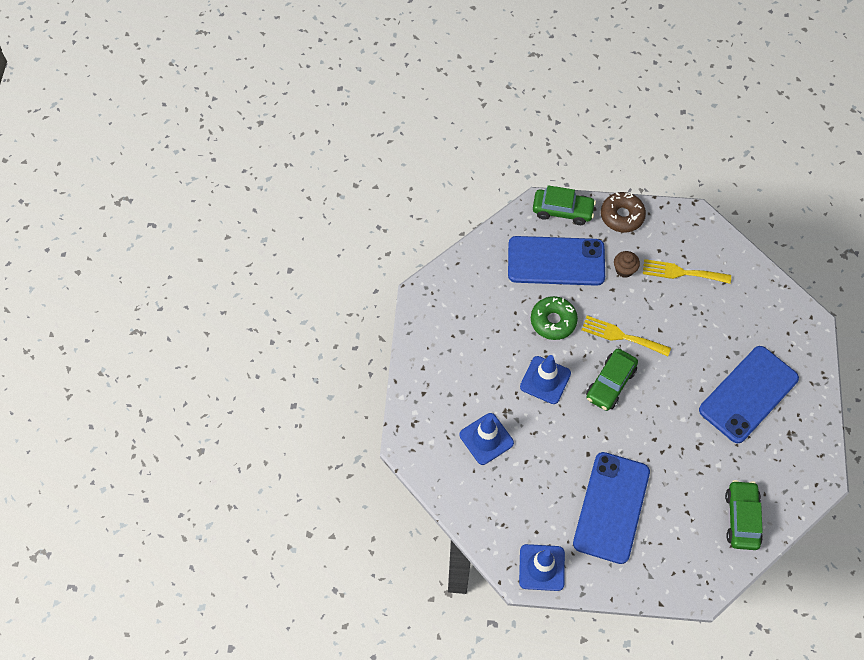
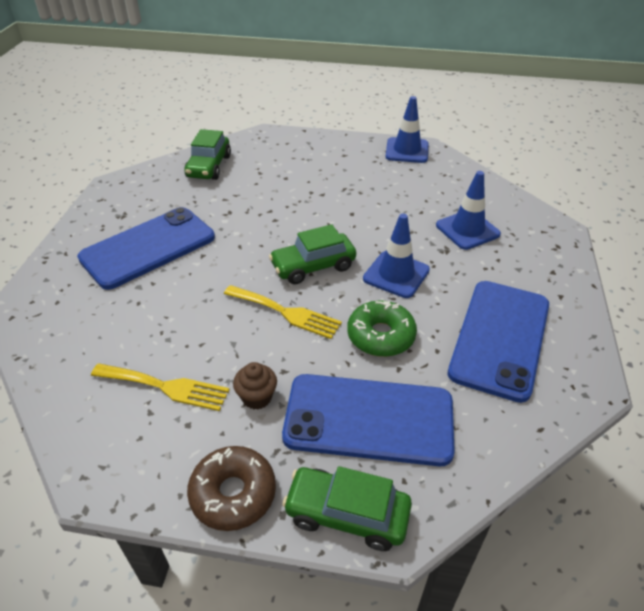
camera: 175 degrees left, 20 degrees down
blue phone [573,452,650,564] -> blue phone moved to [448,281,549,403]
green car [586,349,638,411] -> green car turned 150 degrees counterclockwise [269,224,356,284]

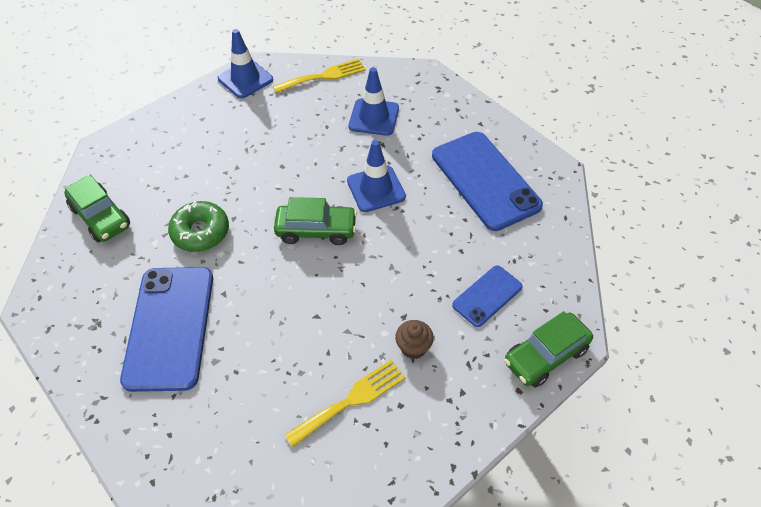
camera: 50 degrees left, 10 degrees up
brown donut [187,446,276,531] -> none
yellow fork [224,285,342,339] -> yellow fork moved to [273,59,366,93]
green car [269,224,356,284] -> green car turned 105 degrees counterclockwise [274,197,357,245]
blue phone [282,374,455,467] -> blue phone [452,265,523,327], size x0.53
green donut [347,301,417,357] -> green donut moved to [168,201,229,252]

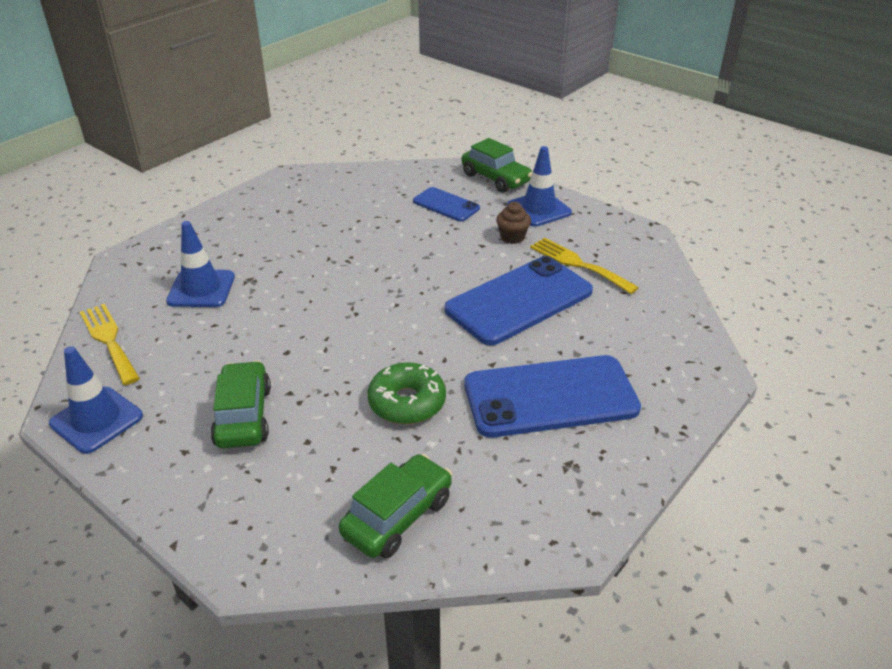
camera: 100 degrees left, 15 degrees down
green car [274,197,357,245] -> green car moved to [210,361,271,448]
blue traffic cone [347,140,406,212] -> blue traffic cone moved to [507,146,572,227]
blue phone [432,132,543,231] -> blue phone moved to [445,256,593,345]

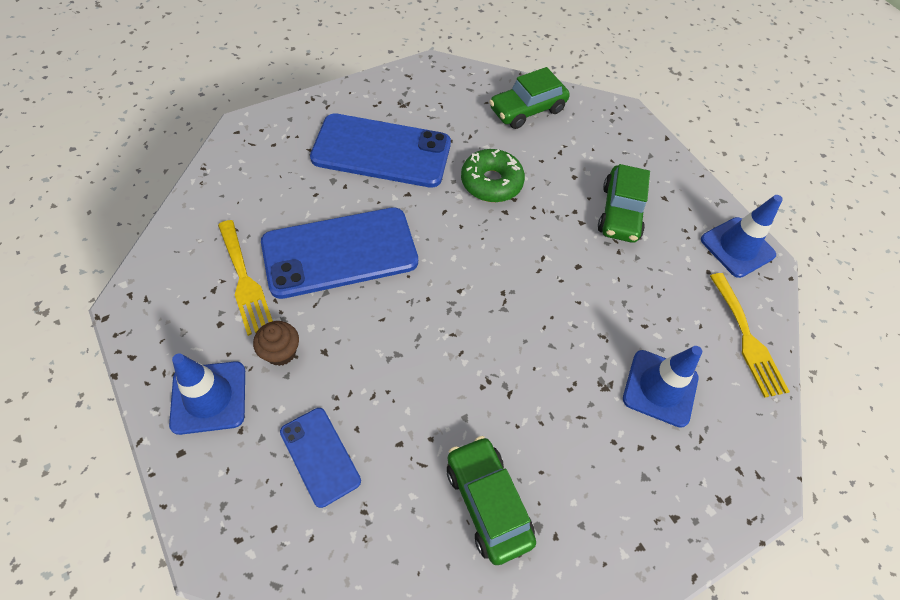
camera: 165 degrees left, 20 degrees up
green car [462,138,532,192] -> green car moved to [447,436,536,565]

